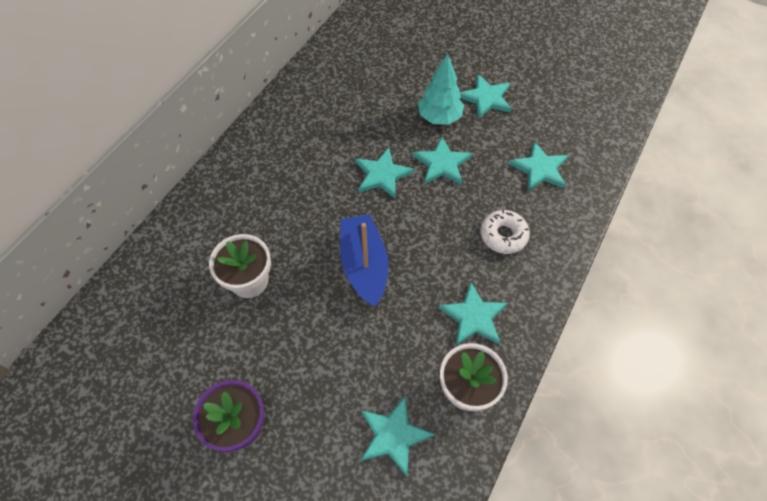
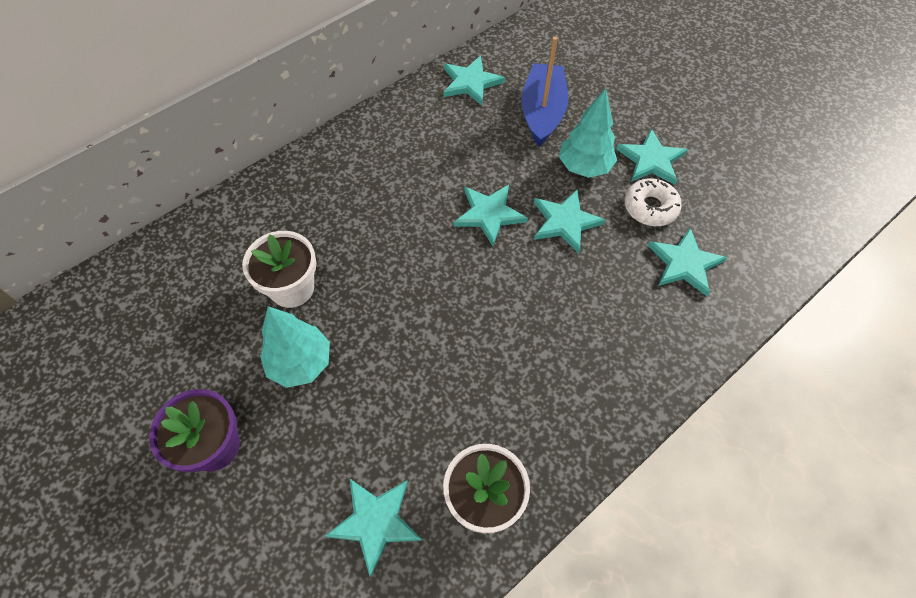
camera: 20 degrees right, 0 degrees up
blue boat [340,214,389,307] -> blue boat moved to [521,36,568,146]
turquoise star [439,282,508,345] -> turquoise star moved to [443,56,505,105]
white donut [480,210,530,254] -> white donut moved to [624,178,682,226]
none -> turquoise tree [260,306,330,388]

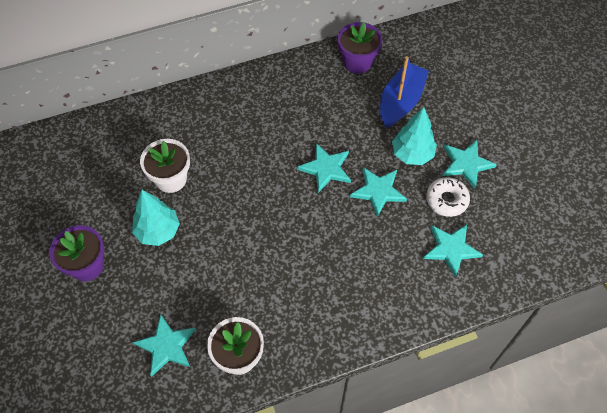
camera: 20 degrees right, 0 degrees up
turquoise star [443,56,505,105] -> purple flower pot [338,22,382,73]

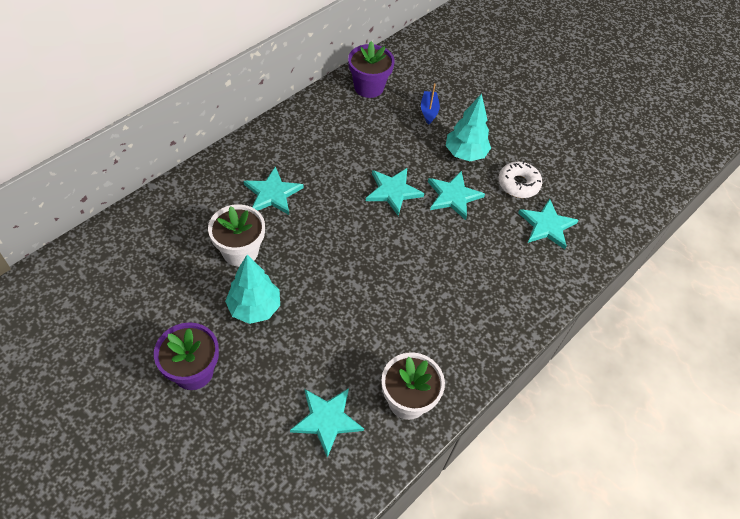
camera: 30 degrees left, 5 degrees down
blue boat [380,56,429,128] -> blue boat [421,83,440,125], size x0.51
turquoise star [442,140,497,188] -> turquoise star moved to [244,166,303,215]

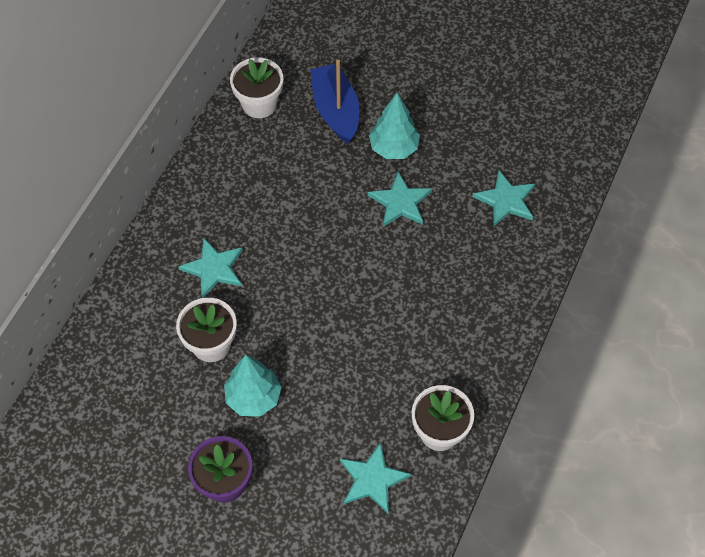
camera: 15 degrees left, 5 degrees up
purple flower pot [348,41,395,98] -> white flower pot [230,57,283,118]
turquoise star [366,168,424,216] -> none
blue boat [421,83,440,125] -> blue boat [310,59,359,143], size x1.95
white donut [498,161,542,198] -> none

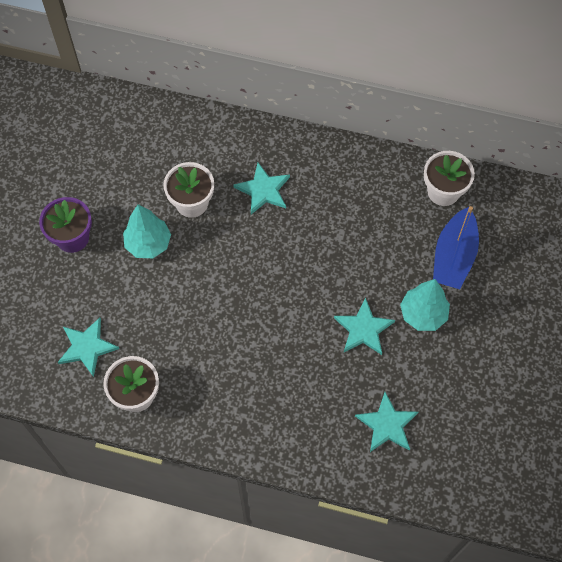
camera: 80 degrees right, 5 degrees up
blue boat [310,59,359,143] -> blue boat turned 135 degrees clockwise [433,206,479,289]

